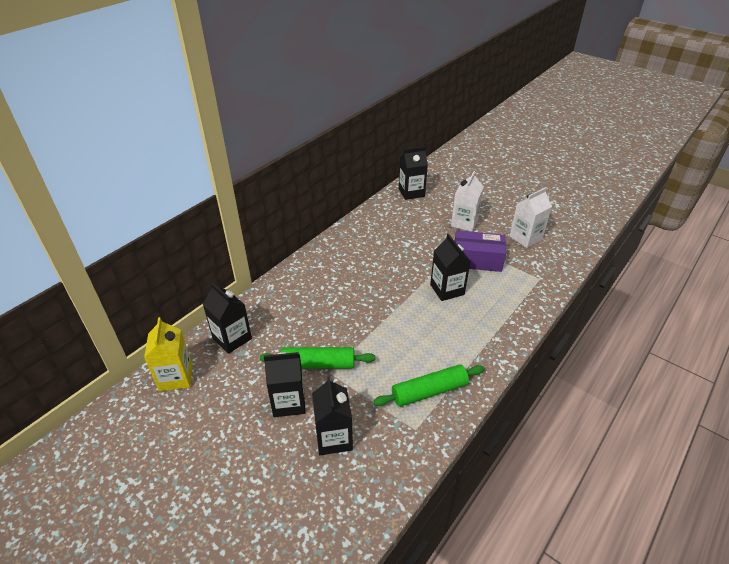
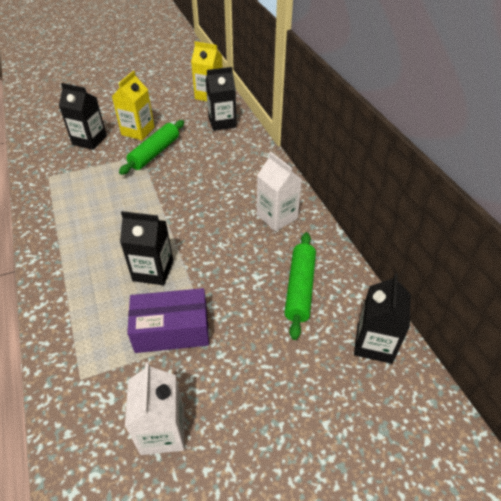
camera: 120 degrees right, 5 degrees up
black carton [264,352,306,417] -> yellow carton [112,71,155,140]
green rolling pin [373,364,485,407] -> green rolling pin moved to [284,232,316,340]
white carton [451,171,484,232] -> white carton moved to [257,152,302,231]
purple box [455,231,506,272] -> purple box turned 45 degrees clockwise [127,288,209,353]

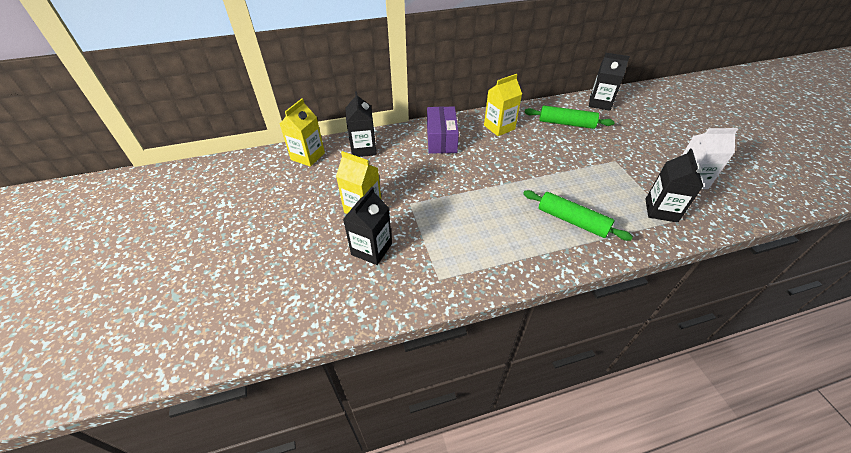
camera: 85 degrees left, 0 degrees up
green rolling pin [119,120,184,175] -> green rolling pin moved to [523,190,633,241]
black carton [120,211,173,285] -> black carton moved to [645,149,704,223]
purple box [127,288,209,353] -> purple box moved to [427,106,459,154]
white carton [257,152,302,231] -> yellow carton [484,74,522,136]

